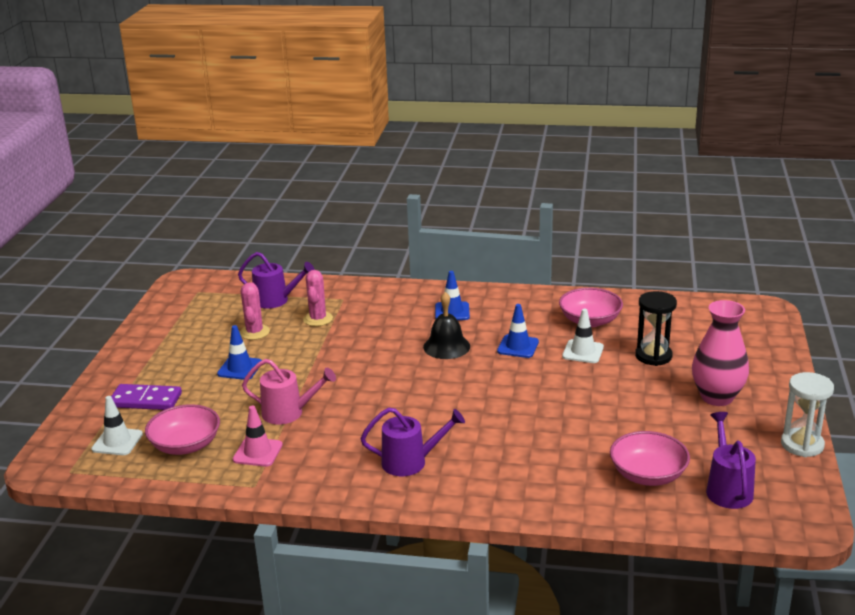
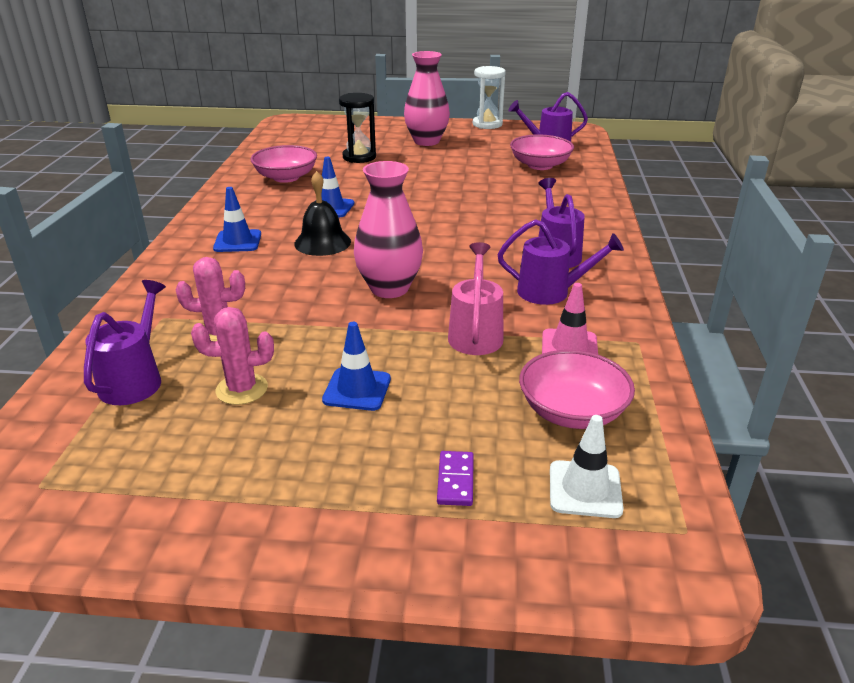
camera: 95 degrees left, 5 degrees up
purple domino [111,384,182,410] -> purple domino [437,451,474,506], size x0.58
white traffic cone [562,309,604,363] -> none
none -> pink vase [354,161,423,298]
none -> purple watering can [498,219,624,305]

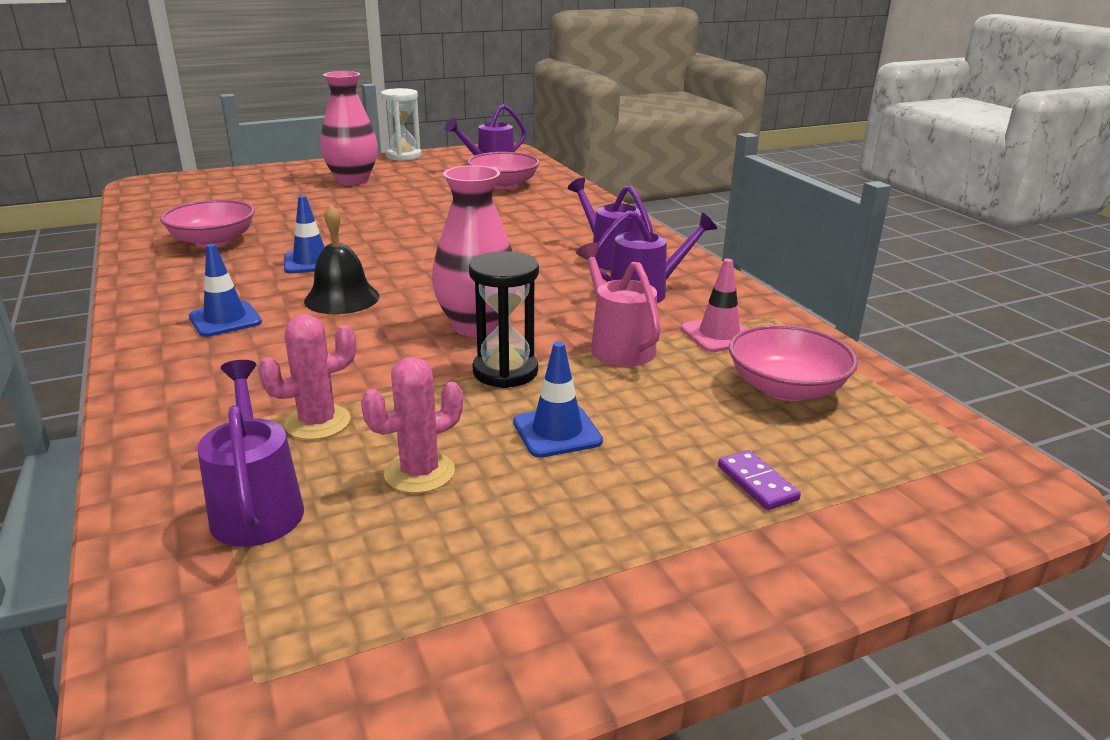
camera: 30 degrees left, 5 degrees down
black hourglass [339,93,376,163] -> black hourglass moved to [469,251,539,388]
white traffic cone [550,415,624,518] -> none

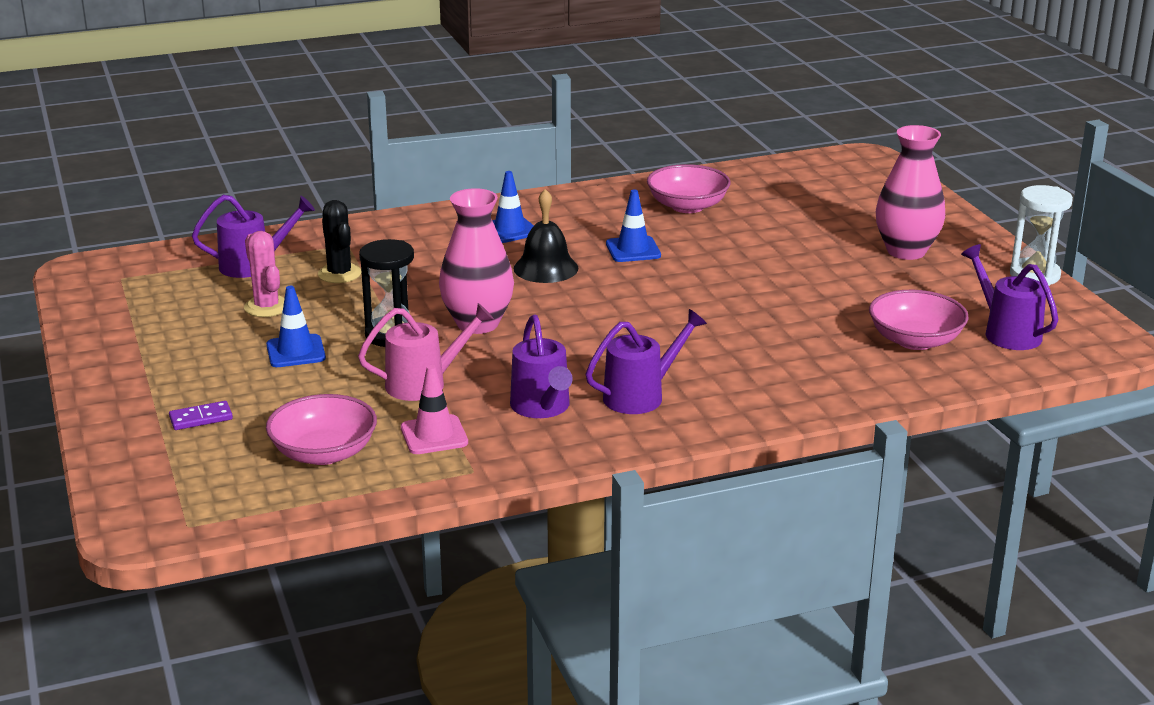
camera: 95 degrees right, 0 degrees up
pink cactus [258,314,356,440] -> black cactus [318,200,361,283]

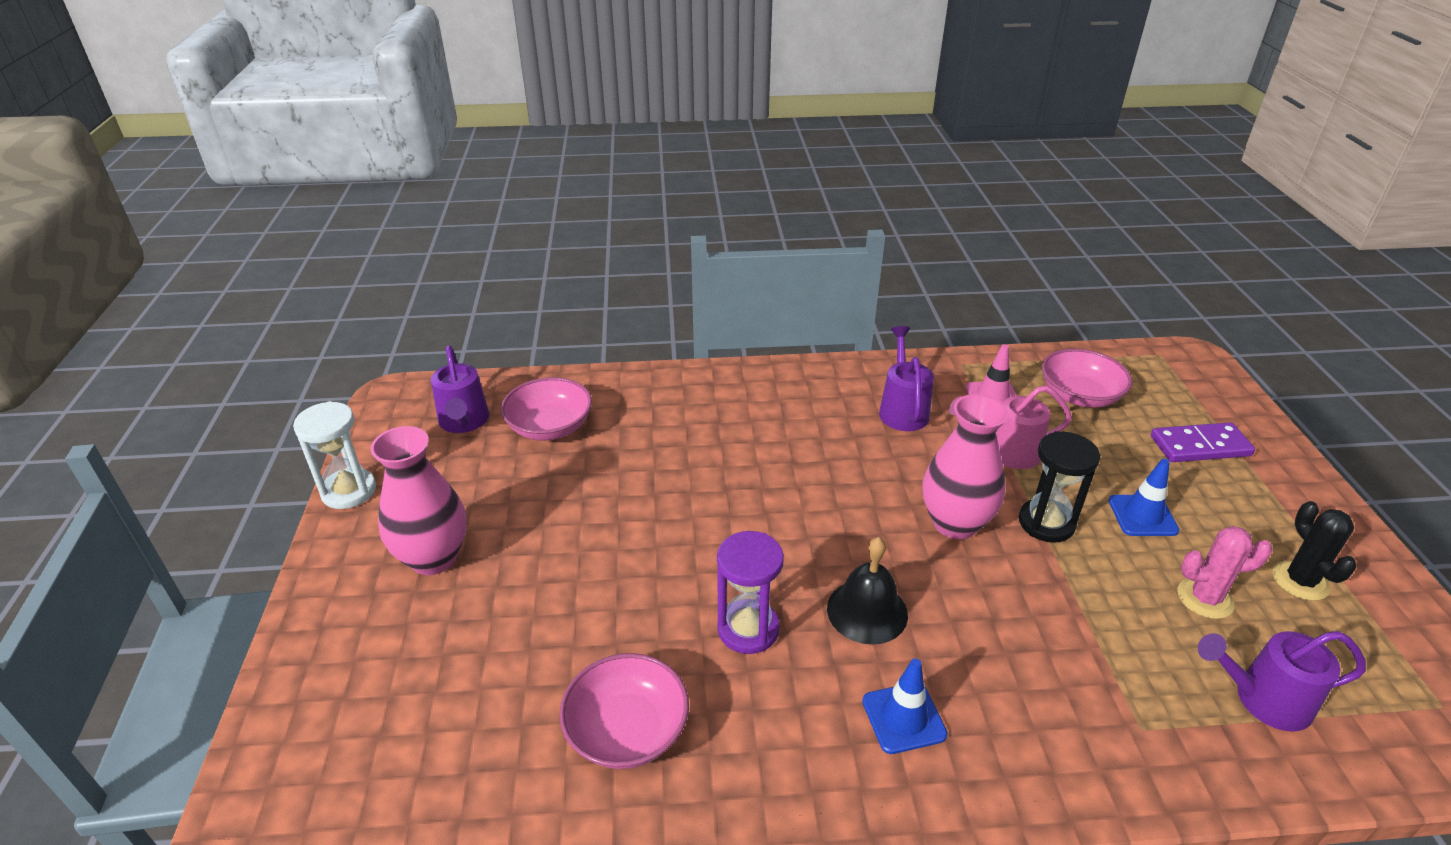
camera: 165 degrees left, 10 degrees up
purple domino [169,401,233,430] -> purple domino [1151,422,1255,462], size x1.71
pink cactus [244,231,284,317] -> pink cactus turned 75 degrees counterclockwise [1178,526,1272,619]
black cactus [318,200,361,283] -> black cactus moved to [1273,501,1357,601]
purple watering can [586,309,707,414] -> none
blue traffic cone [606,189,661,262] -> purple hourglass [717,531,784,654]

